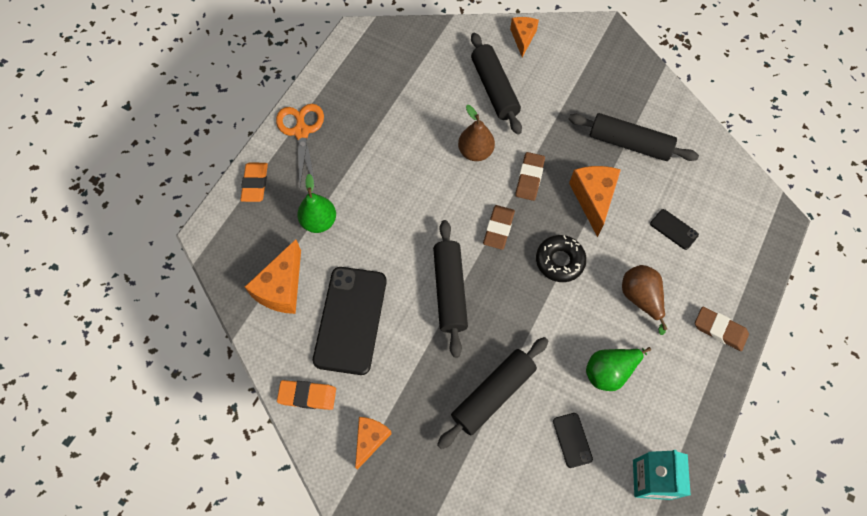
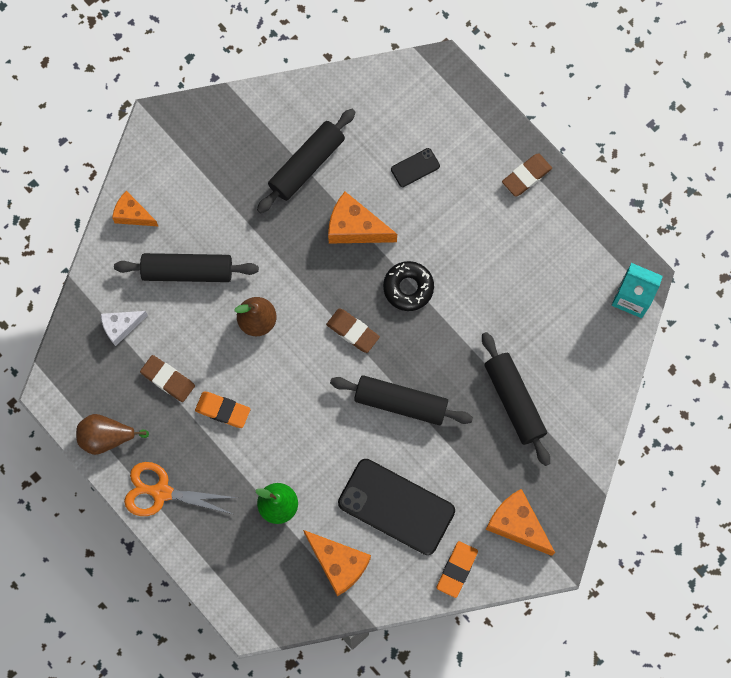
camera: 70 degrees left, 10 degrees up
orange eraser [240,162,268,202] -> orange eraser moved to [195,392,250,428]
orange cheese [355,417,392,470] -> orange cheese [486,489,555,556], size x1.55
brown eraser [515,152,545,201] -> brown eraser moved to [140,355,195,402]
black phone [553,413,593,468] -> none
green pear [586,347,651,391] -> none
brown pear [622,265,667,335] -> brown pear moved to [76,414,149,455]
none -> white cheese [101,311,148,346]

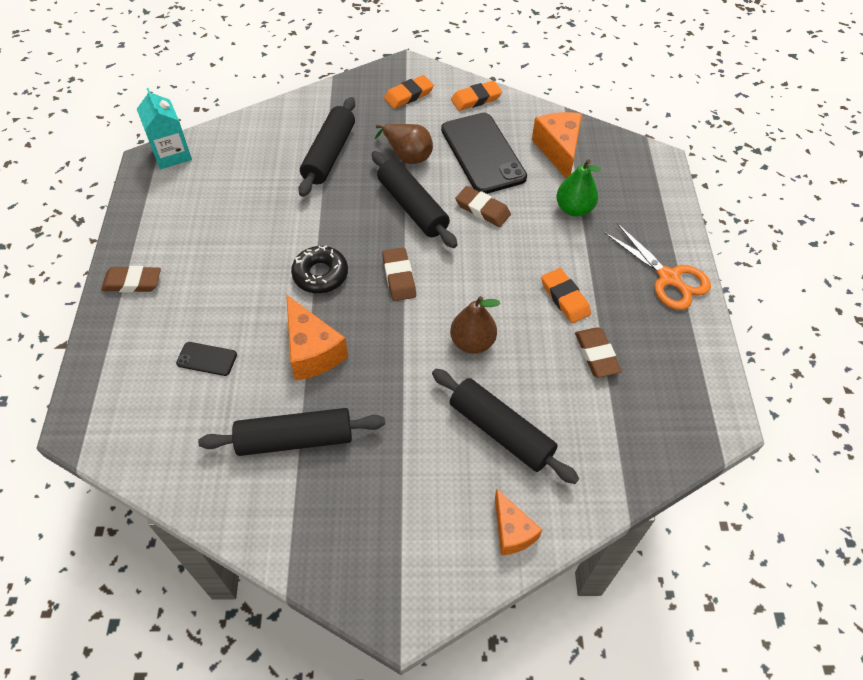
camera: 140 degrees left, 20 degrees down
brown pear [76,414,149,455] -> brown pear moved to [375,124,433,164]
white cheese [101,311,148,346] -> none
orange cheese [486,489,555,556] -> orange eraser [384,75,434,109]
none -> brown eraser [455,186,511,227]

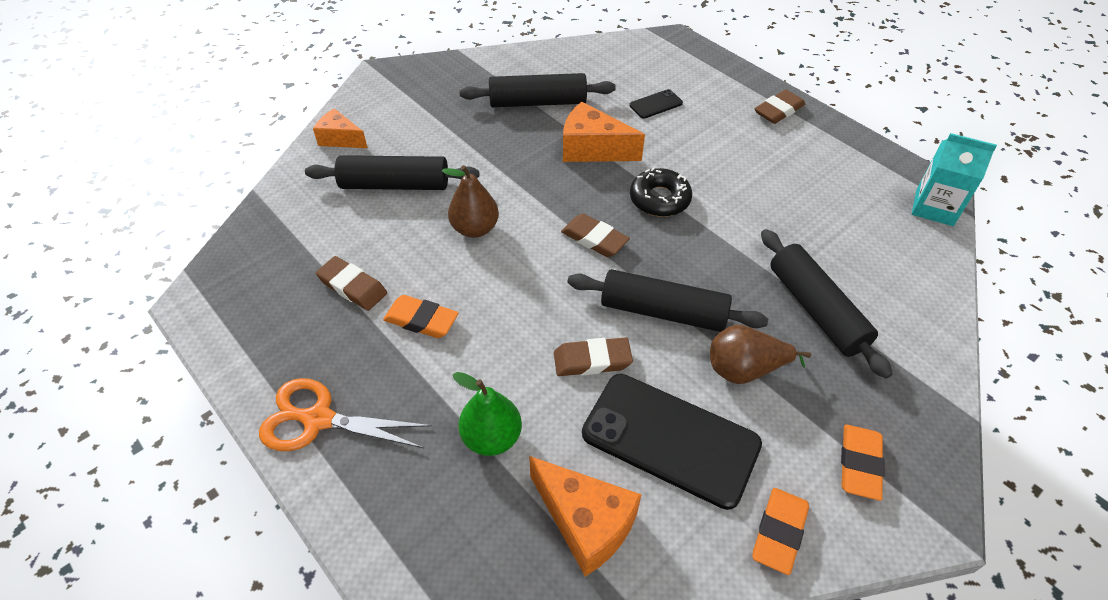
camera: 140 degrees right, 5 degrees down
black rolling pin [198,408,385,456] -> black rolling pin turned 45 degrees clockwise [460,73,616,107]

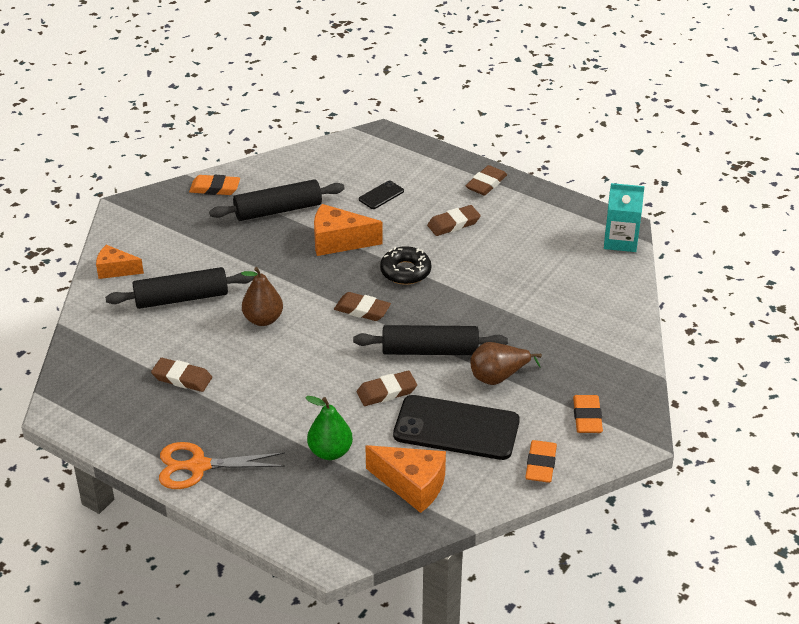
camera: 15 degrees left, 10 degrees down
orange eraser [383,295,458,338] -> orange eraser moved to [189,175,240,195]
black rolling pin [761,229,893,379] -> none
none -> brown eraser [427,205,481,236]

